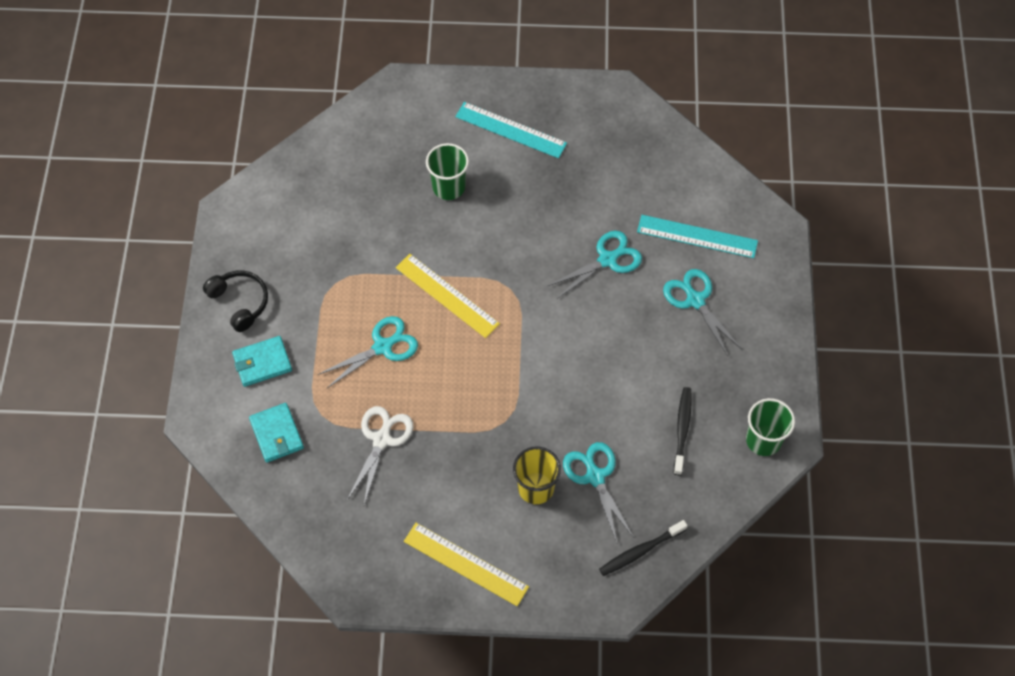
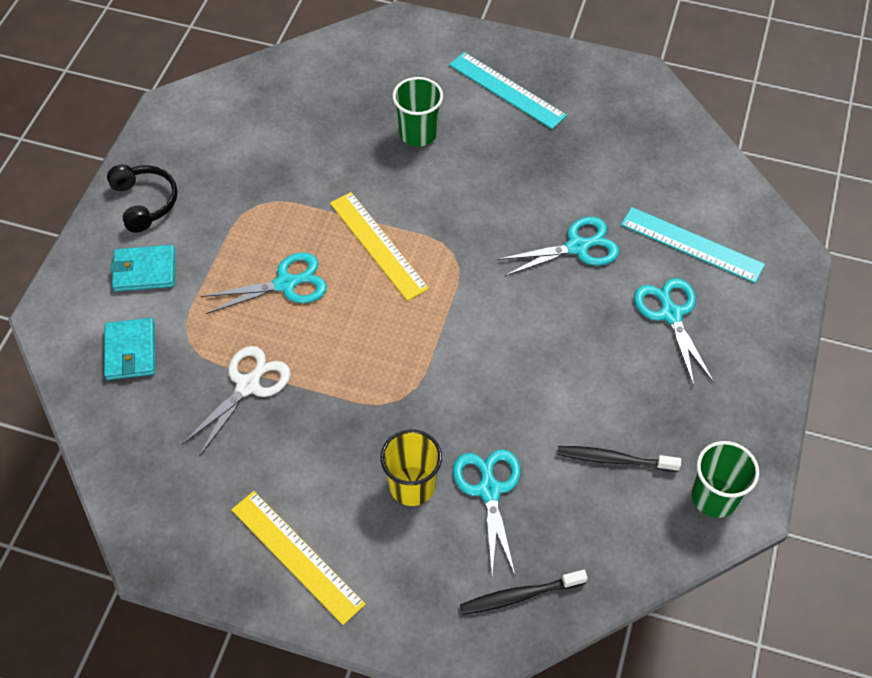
camera: 15 degrees right, 5 degrees down
black toothbrush [674,387,692,475] -> black toothbrush turned 105 degrees counterclockwise [557,446,681,472]

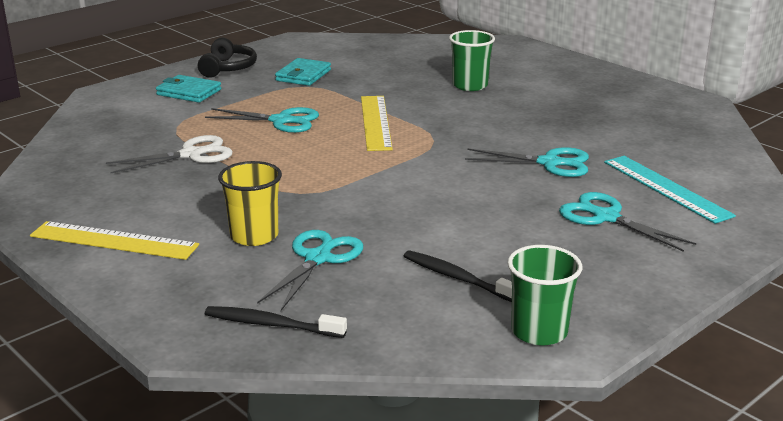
camera: 30 degrees right, 30 degrees down
turquoise wallet [104,318,155,380] -> turquoise wallet moved to [275,58,331,86]
yellow ruler [231,491,366,625] -> yellow ruler turned 60 degrees counterclockwise [30,221,199,260]
turquoise ruler [449,52,567,129] -> none
turquoise scissors [634,278,714,386] -> turquoise scissors turned 60 degrees counterclockwise [559,192,696,252]

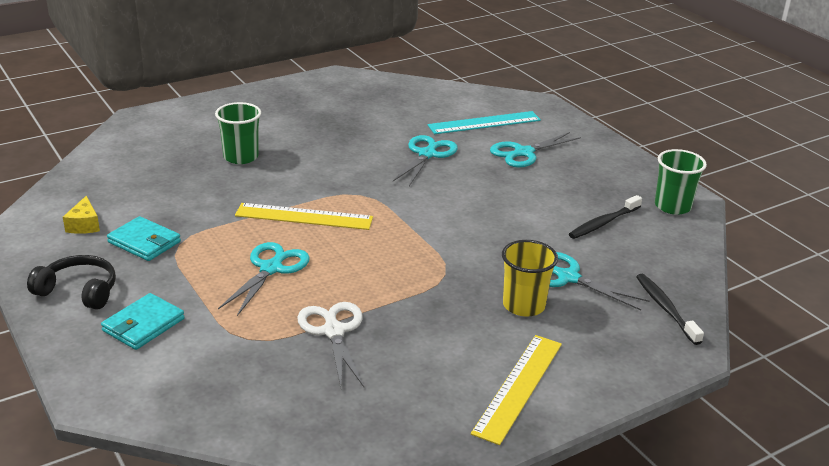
camera: 80 degrees left, 5 degrees up
black toothbrush [205,306,347,338] -> black toothbrush turned 135 degrees clockwise [636,274,704,345]
none -> yellow cheese [63,196,100,234]

